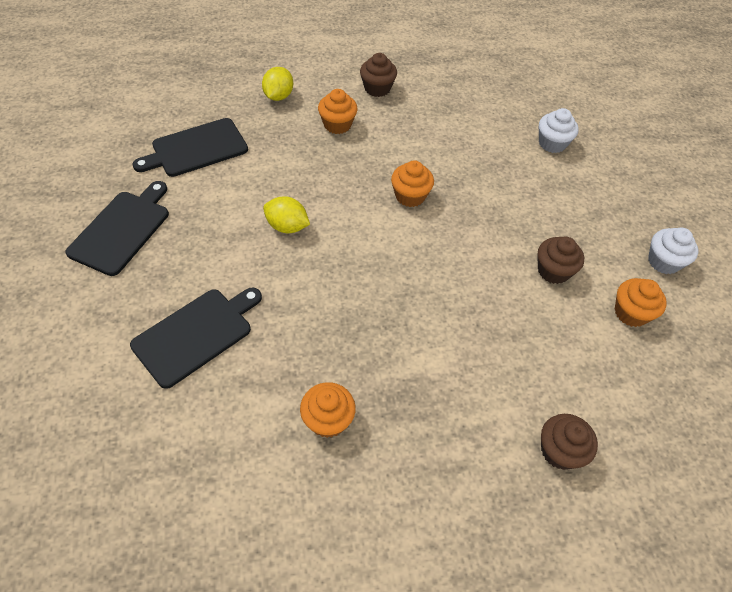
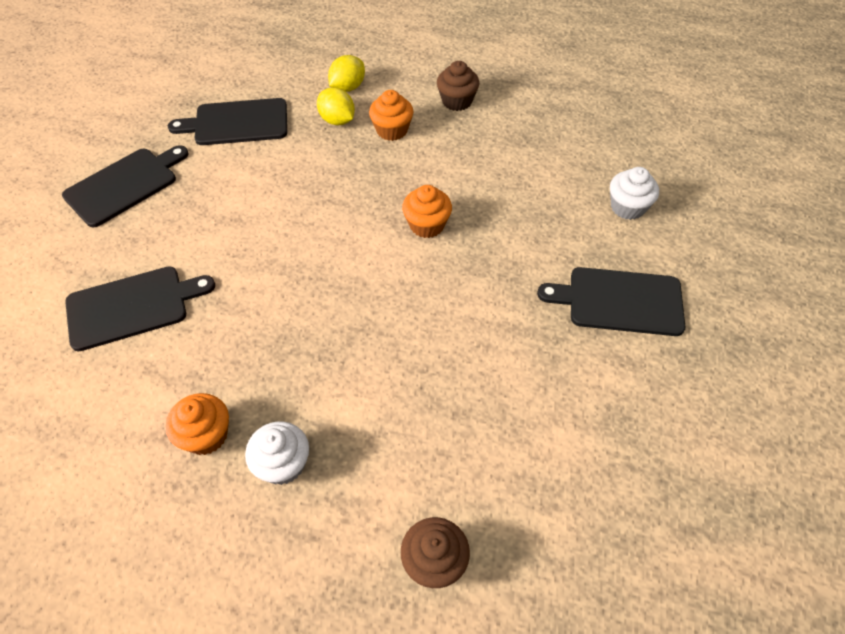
camera: 25 degrees right, 0 degrees up
yellow lemon [263,196,310,233] -> yellow lemon moved to [317,88,355,125]
brown cupcake [537,237,584,284] -> none
orange cupcake [615,278,667,327] -> none
white cupcake [648,228,698,274] -> white cupcake moved to [245,422,309,485]
none -> black cutting board [537,267,685,336]

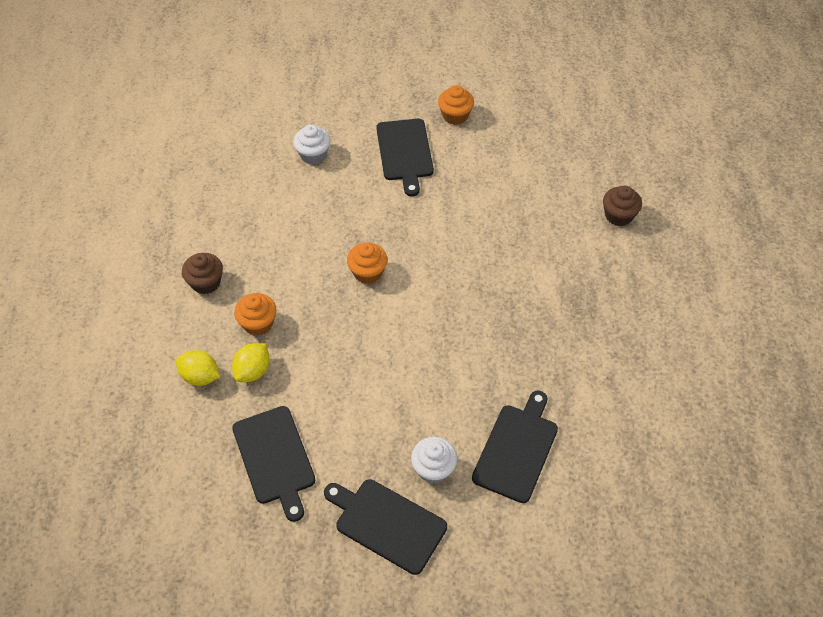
camera: 105 degrees left, 0 degrees up
black cutting board [65,266,215,351] -> black cutting board turned 60 degrees clockwise [472,391,558,503]
orange cupcake [166,393,229,455] -> orange cupcake moved to [438,85,474,125]
white cupcake [245,422,309,485] -> white cupcake moved to [411,437,457,484]

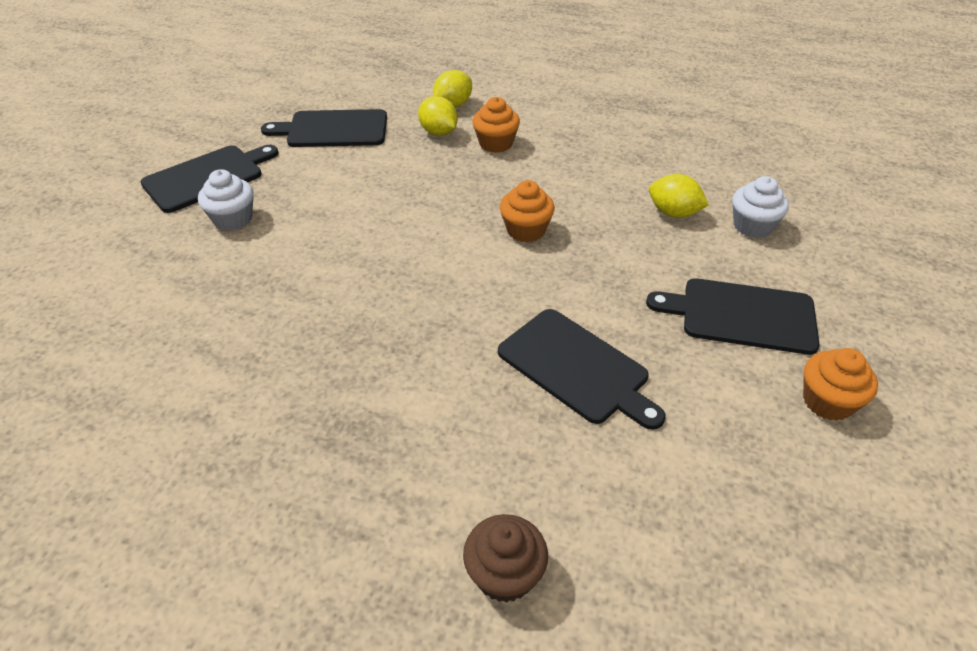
camera: 110 degrees right, 10 degrees down
brown cupcake [182,253,223,294] -> none
black cutting board [472,391,558,503] -> black cutting board moved to [498,309,666,430]
none -> yellow lemon [649,174,709,218]

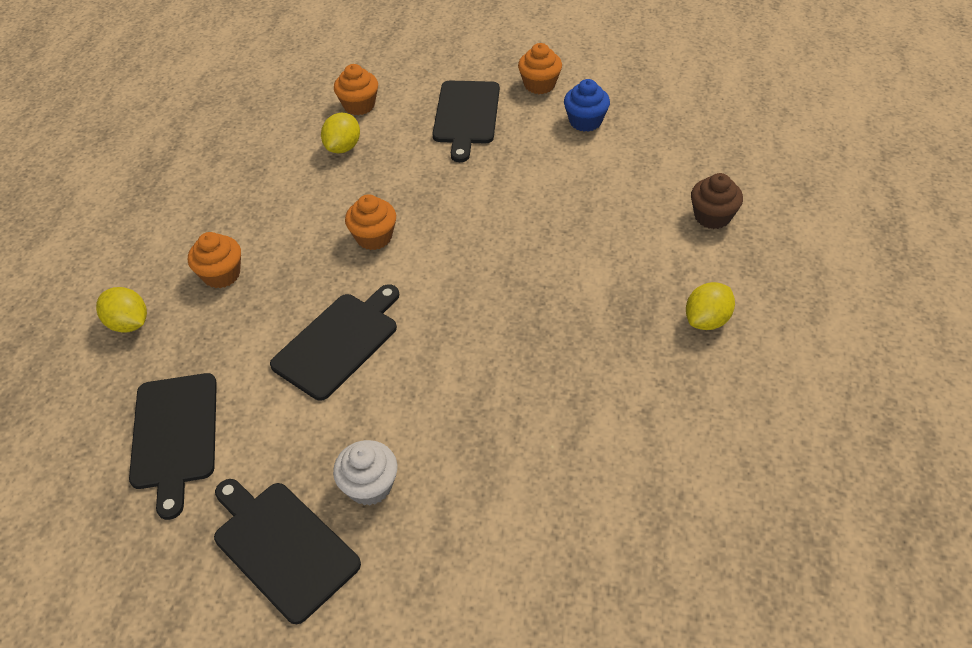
camera: 95 degrees left, 5 degrees up
yellow lemon [418,96,458,136] -> yellow lemon moved to [686,282,735,330]
black cutting board [498,309,666,430] -> black cutting board moved to [270,284,399,401]
white cupcake [732,176,789,238] -> orange cupcake [334,64,378,115]
none -> blue cupcake [564,79,610,132]

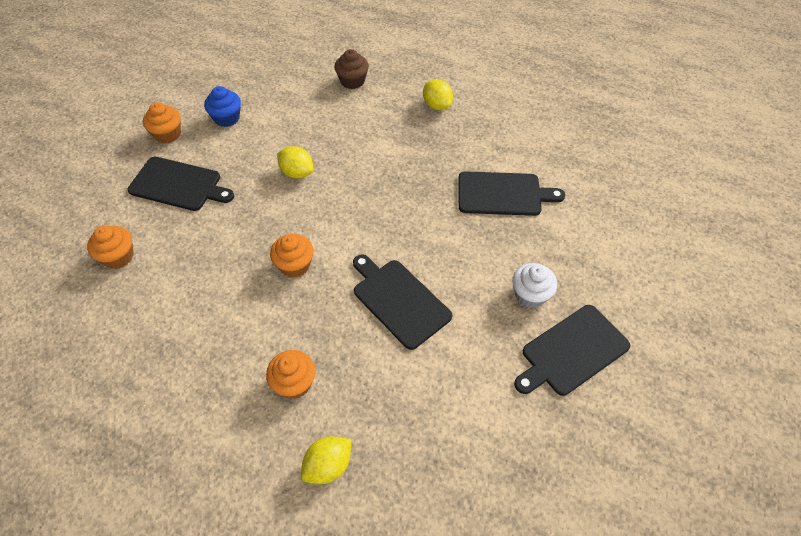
camera: 80 degrees left, 5 degrees up
black cutting board [129,373,217,520] -> black cutting board moved to [458,171,565,216]
yellow lemon [321,113,360,153] -> yellow lemon moved to [277,146,313,178]

